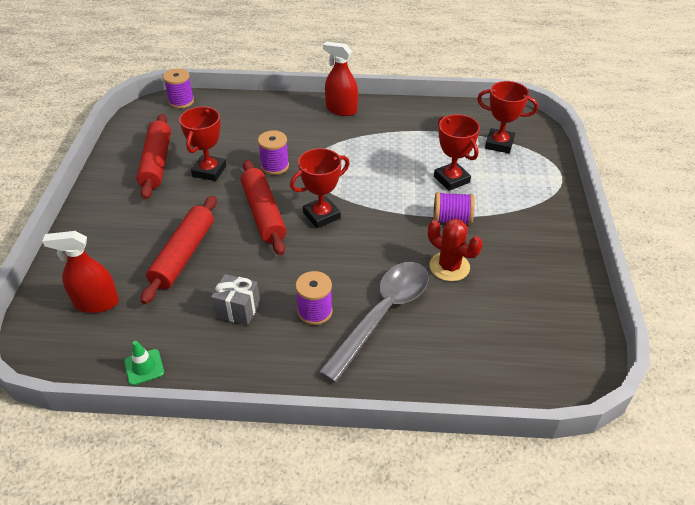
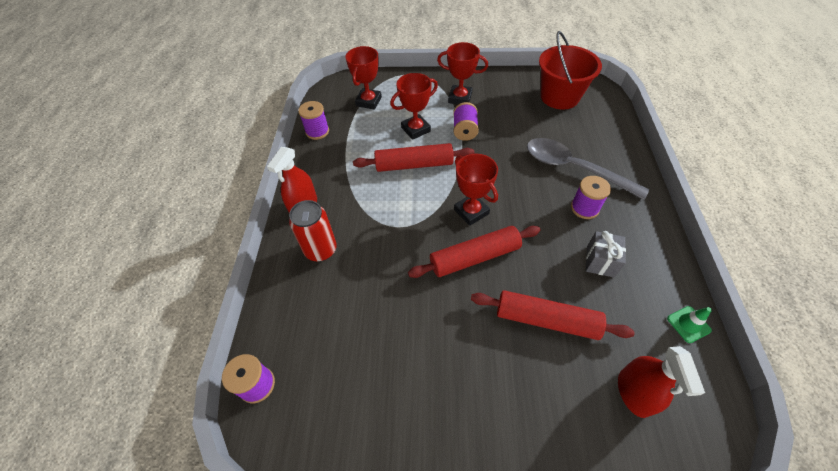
camera: 90 degrees left, 10 degrees up
red rolling pin [137,114,171,199] -> red rolling pin moved to [353,143,475,172]
red trophy [179,106,226,181] -> red trophy moved to [437,42,488,104]
purple spool [258,130,289,175] -> purple spool moved to [298,101,329,140]
red cactus [428,219,483,281] -> none
none -> red can [289,200,337,261]
none -> red bucket [539,31,602,109]

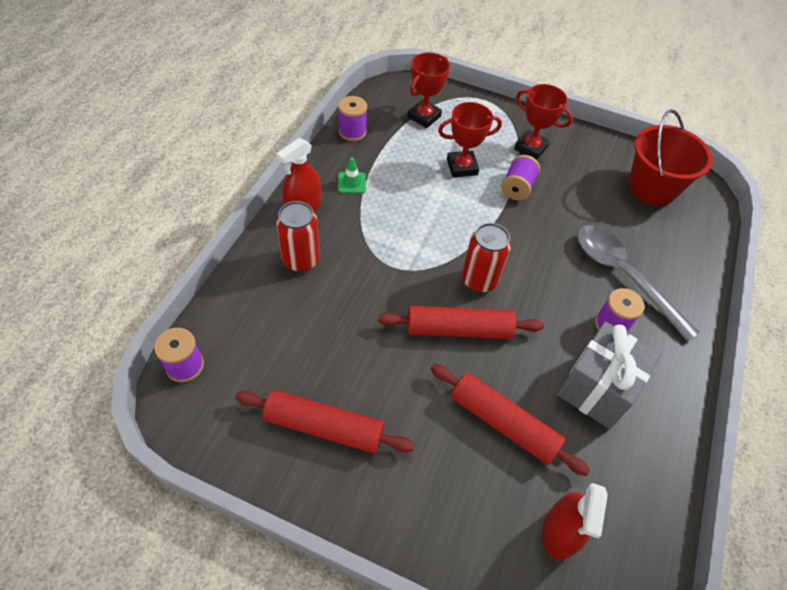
camera: 15 degrees right, 0 degrees up
red rolling pin [353,143,475,172] -> red rolling pin moved to [235,390,415,453]
red trophy [454,154,498,226] -> red can [462,223,511,293]
grey gift [586,231,626,278] -> grey gift [557,321,661,429], size x1.77
green traffic cone [667,306,712,343] -> green traffic cone moved to [338,157,366,193]

